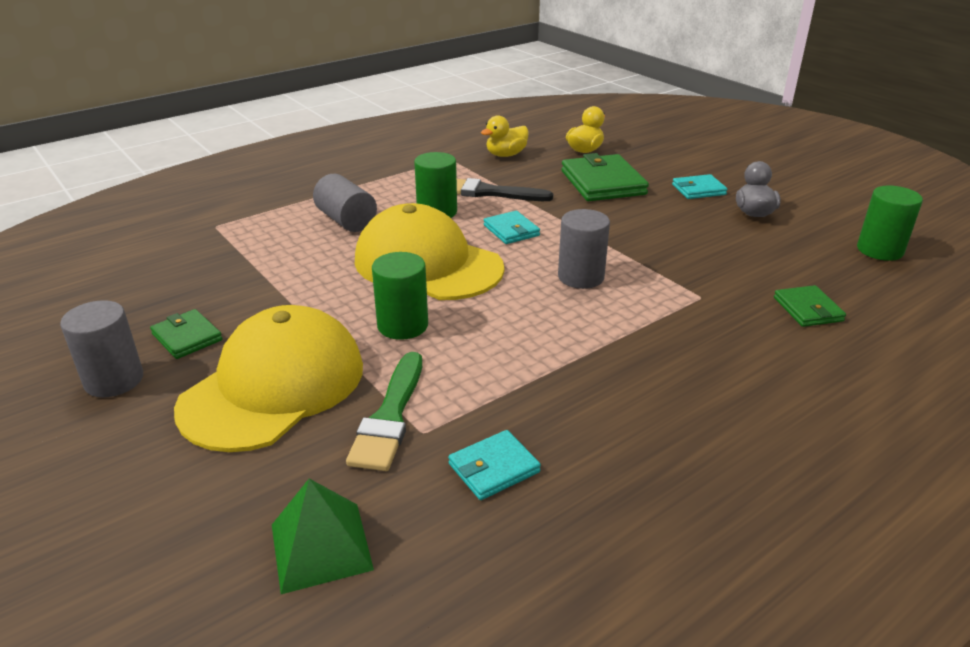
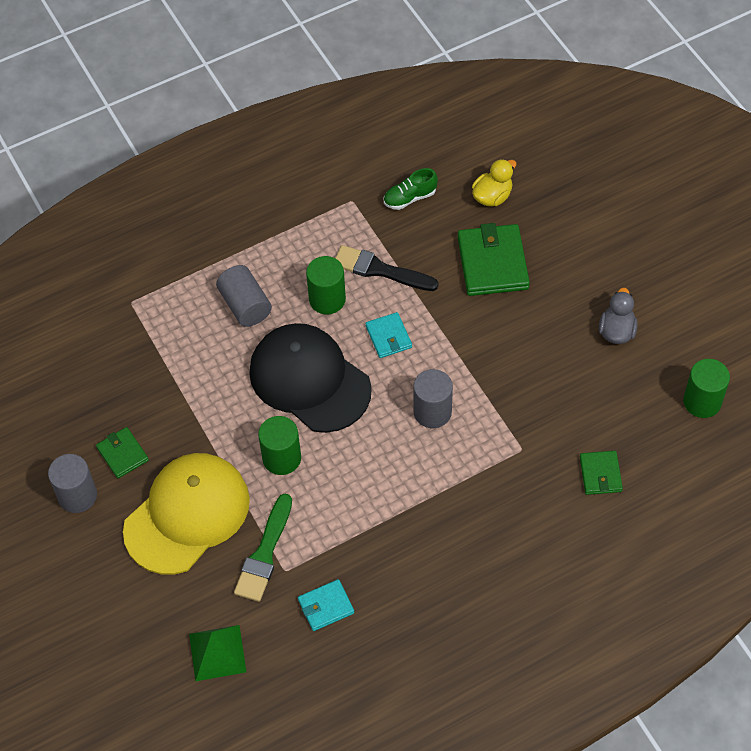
camera: 10 degrees right, 25 degrees up
yellow cap [355,203,504,300] -> black cap [249,323,372,433]
yellow duck [481,115,529,157] -> green shoe [384,168,438,210]
turquoise wallet [672,174,728,199] -> none

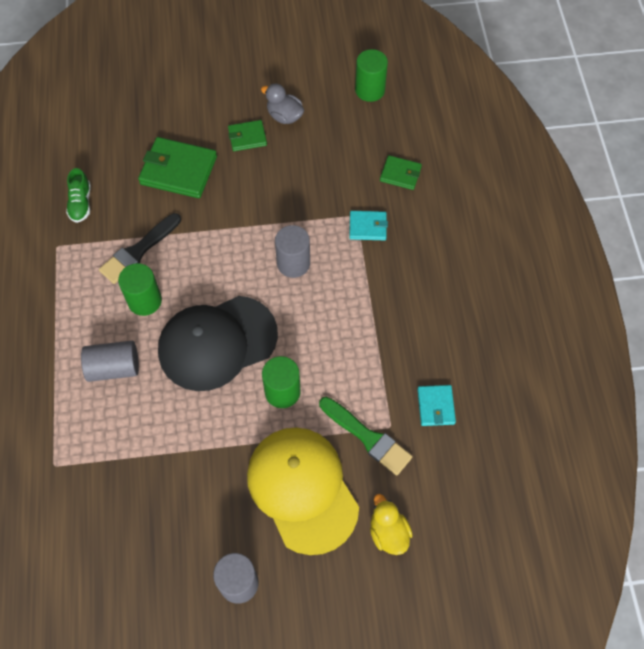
camera: 70 degrees left, 5 degrees up
green wallet [96,427,149,478] -> green wallet moved to [228,120,267,151]
green pyramid [189,625,246,681] -> none
turquoise wallet [365,312,412,358] -> turquoise wallet moved to [349,211,388,240]
yellow duck [472,159,517,206] -> yellow duck moved to [370,494,413,555]

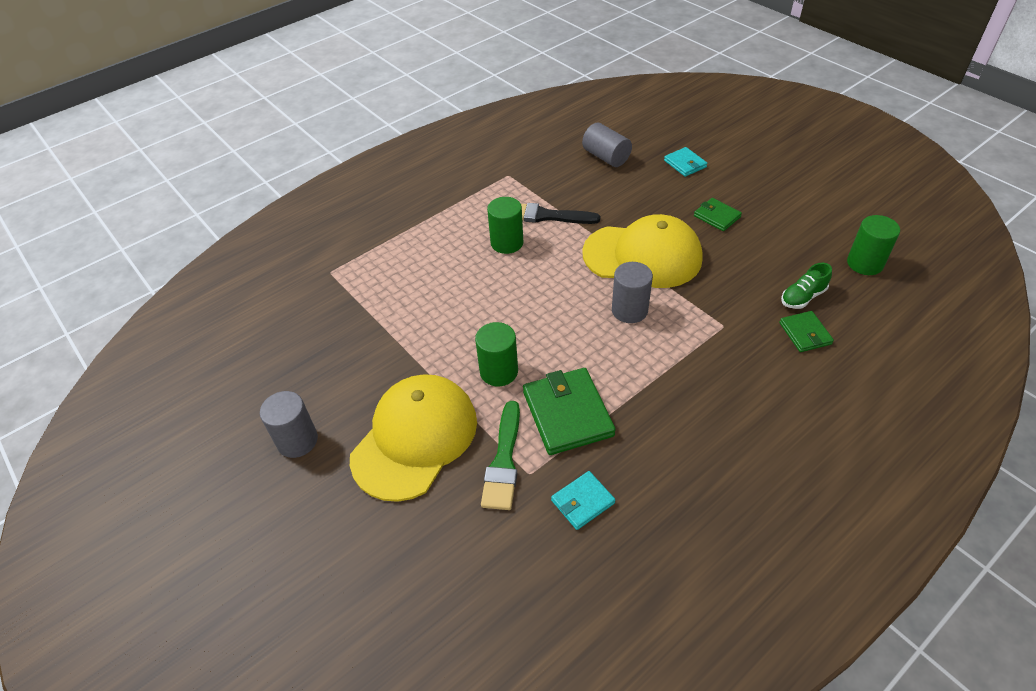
camera: 60 degrees right, 15 degrees down
green shoe [66,168,91,223] -> green shoe moved to [781,263,832,309]
grey cylinder [81,341,139,382] -> grey cylinder moved to [582,123,632,167]
green wallet [138,137,217,198] -> green wallet moved to [523,368,616,455]
black cap [158,296,278,391] -> none
grey duck [261,83,304,124] -> none
turquoise wallet [349,211,388,240] -> turquoise wallet moved to [664,147,707,177]
yellow duck [370,494,413,555] -> none
none -> yellow cap [582,214,703,288]

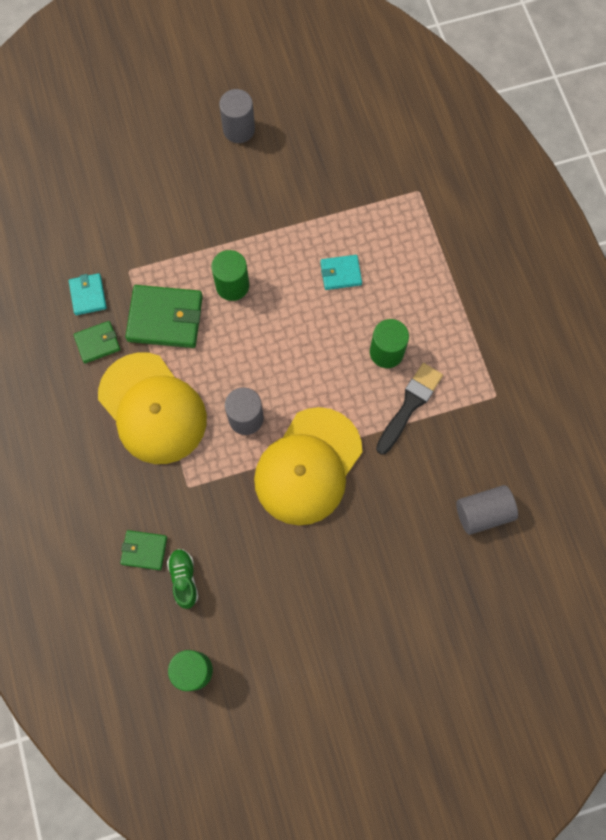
camera: 110 degrees right, 25 degrees up
yellow cap [350,374,477,502] -> yellow cap moved to [98,352,207,464]
green brush [481,401,520,510] -> none
turquoise wallet [664,147,707,177] -> turquoise wallet moved to [320,255,362,290]
green wallet [694,198,742,231] -> green wallet moved to [74,321,121,363]

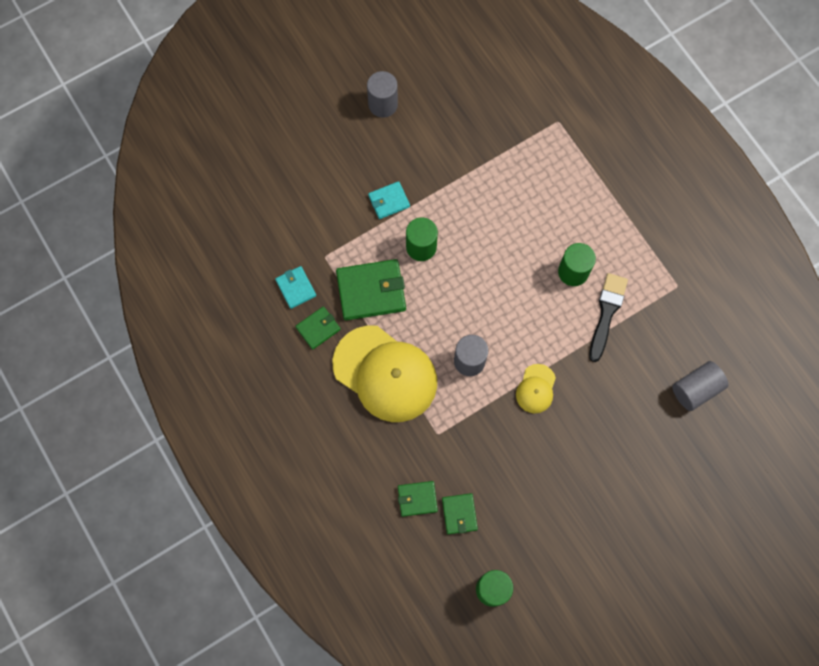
camera: 15 degrees left, 0 degrees up
green shoe [167,549,198,609] -> green wallet [442,493,478,534]
yellow cap [254,407,362,525] -> yellow cap [516,364,556,413], size x0.46
turquoise wallet [320,255,362,290] -> turquoise wallet moved to [368,181,410,219]

